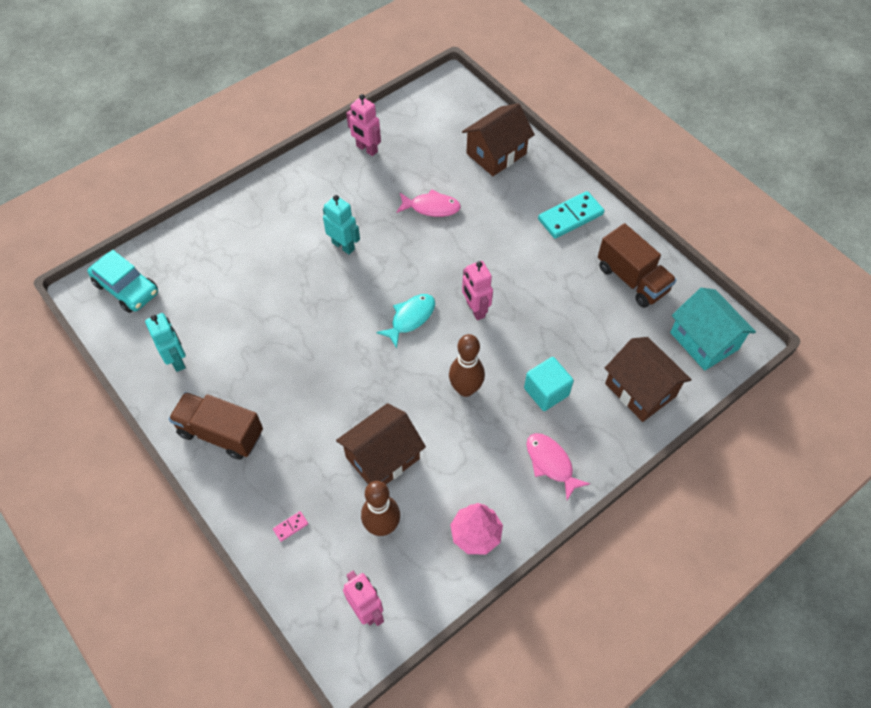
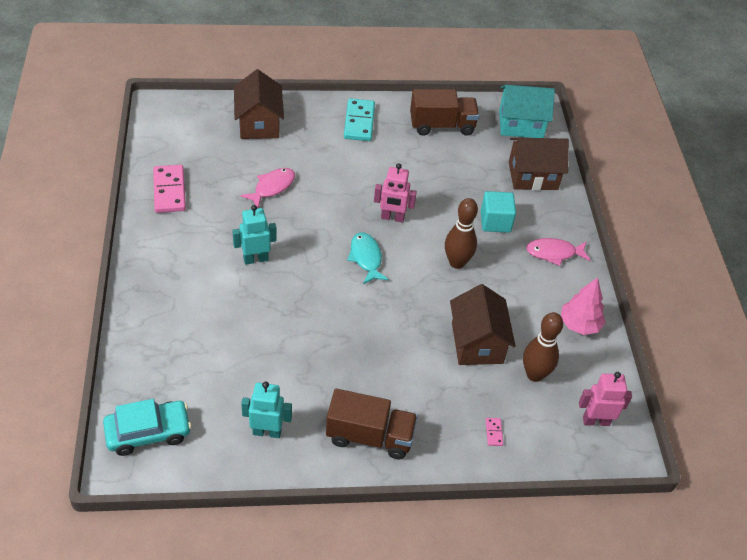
camera: 60 degrees left, 10 degrees down
brown truck [169,392,263,460] -> brown truck turned 135 degrees counterclockwise [326,389,418,459]
pink robot [346,94,381,156] -> pink domino [153,165,186,213]

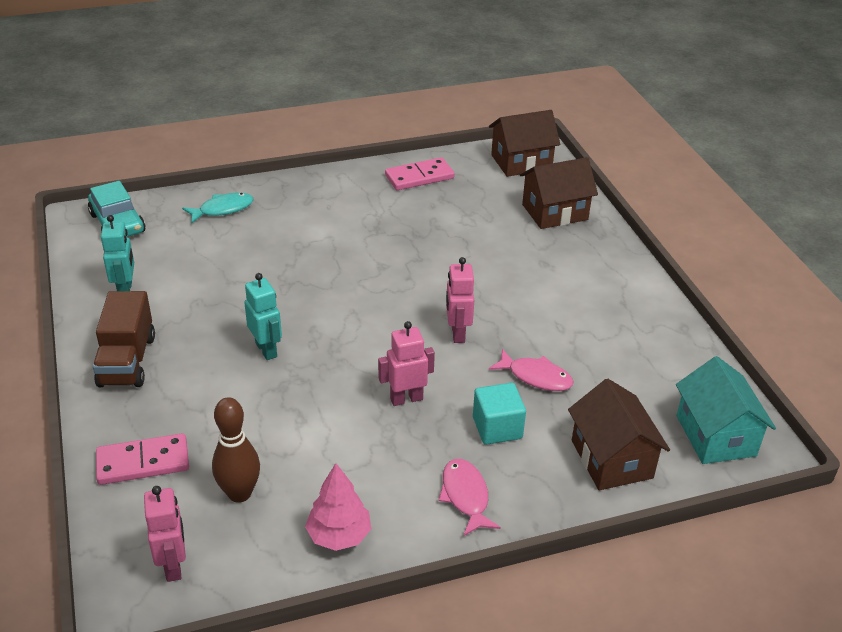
camera: 80 degrees right, 10 degrees down
turquoise robot [232,205,277,265] -> turquoise robot moved to [244,273,282,360]
pink fish [240,168,295,208] -> pink fish moved to [489,349,574,391]
turquoise domino [344,98,375,141] -> none
turquoise fish [347,232,389,284] -> turquoise fish moved to [182,193,254,224]
brown truck [410,89,479,136] -> none
brown bowling pin [445,198,478,269] -> pink robot [378,321,435,406]
brown house [450,284,516,365] -> brown house moved to [489,110,560,177]
pink domino [486,418,503,446] -> pink domino [96,433,189,485], size x2.32

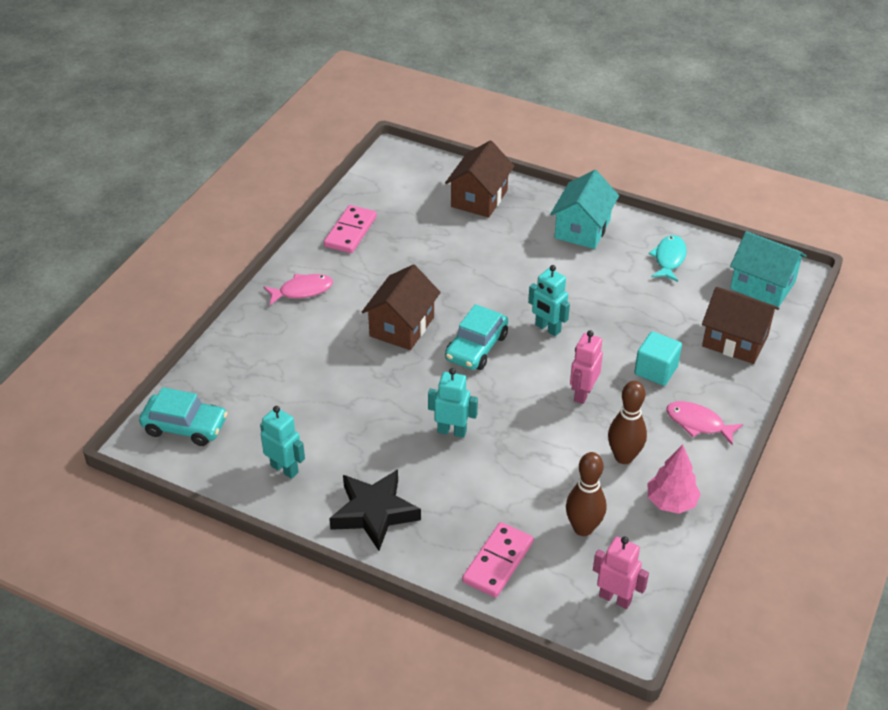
camera: 45 degrees left, 5 degrees up
brown truck [93,291,155,387] -> black star [329,469,421,551]
turquoise fish [182,193,254,224] -> turquoise fish moved to [649,235,687,282]
pink robot [446,257,474,343] -> turquoise robot [528,265,570,336]
brown house [489,110,560,177] -> brown house moved to [362,264,441,350]
pink fish [489,349,574,391] -> pink fish moved to [264,274,333,305]
none -> turquoise car [445,304,508,370]
none -> turquoise house [550,170,619,249]
none -> brown bowling pin [608,381,647,464]

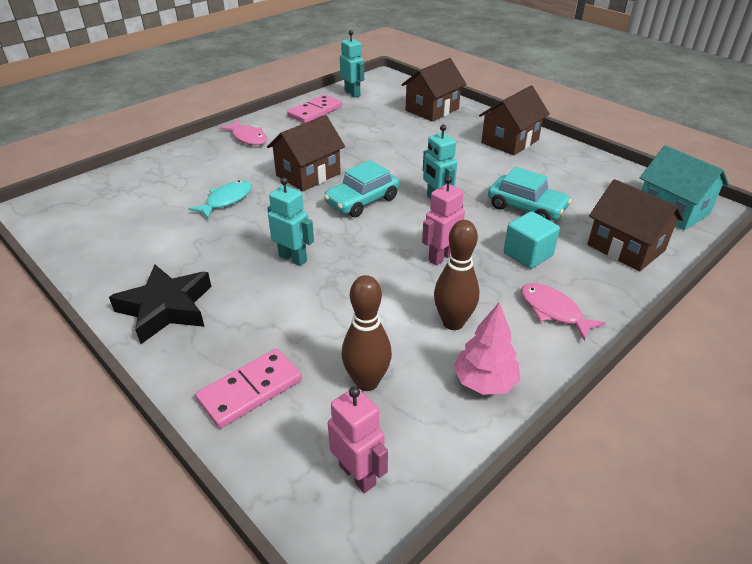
camera: 20 degrees right, 5 degrees down
turquoise car [139,387,227,446] -> turquoise car moved to [488,167,572,221]
turquoise robot [260,406,305,479] -> turquoise robot moved to [340,30,364,98]
pink fish [264,274,333,305] -> pink fish turned 45 degrees clockwise [220,120,267,145]
turquoise house [550,170,619,249] -> brown house [479,85,550,156]
turquoise fish [649,235,687,282] -> turquoise fish moved to [188,180,252,219]

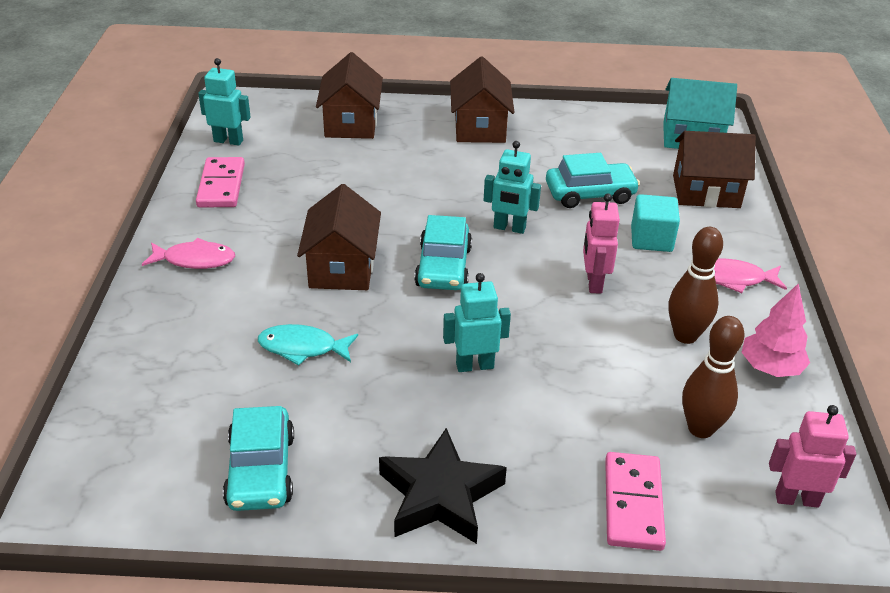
camera: 45 degrees left, 0 degrees up
turquoise fish [188,180,252,219] -> turquoise fish turned 75 degrees counterclockwise [258,324,358,366]
none -> turquoise car [223,406,294,511]

